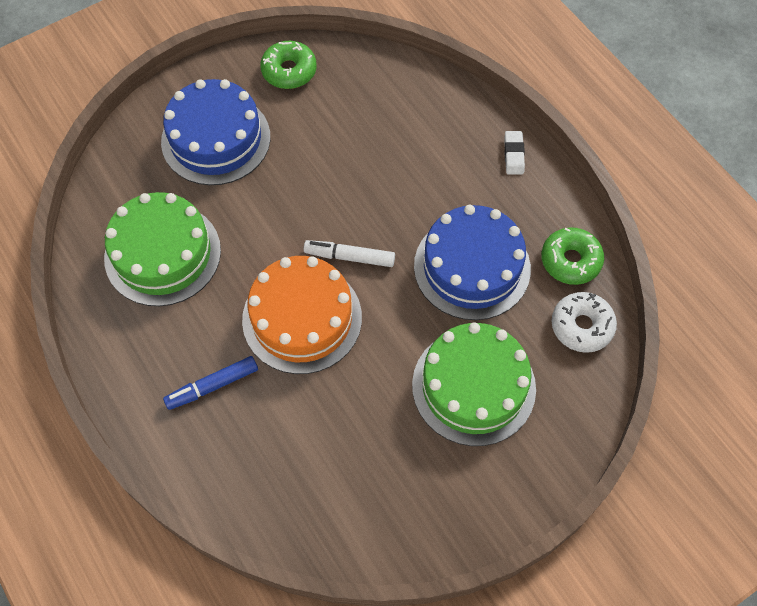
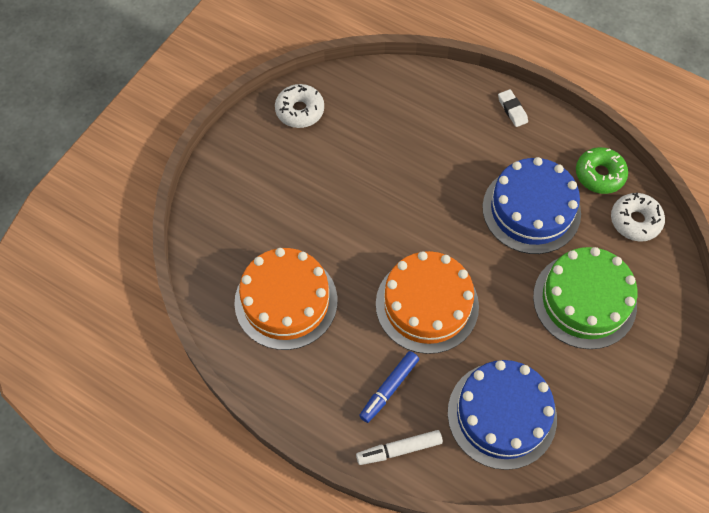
camera: 25 degrees left, 0 degrees up
green cake [104,192,221,306] -> orange cake [234,248,338,350]
blue cake [161,79,270,185] -> blue cake moved to [448,360,557,470]
green donut [260,41,317,89] -> white donut [275,84,324,128]
white marker [304,240,395,267] -> white marker moved to [356,430,443,465]

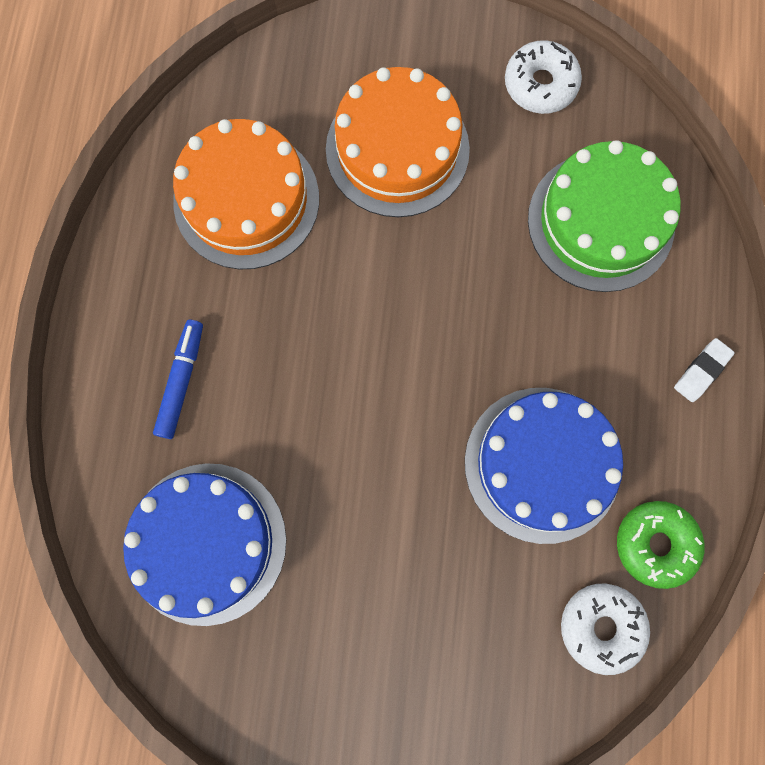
camera: 65 degrees right, 15 degrees up
white marker [356,430,443,465] -> none
blue marker [359,351,419,423] -> blue marker turned 90 degrees clockwise [153,320,203,439]
orange cake [376,251,479,354] -> orange cake moved to [326,67,470,217]
green cake [533,247,637,349] -> green cake moved to [528,140,681,292]

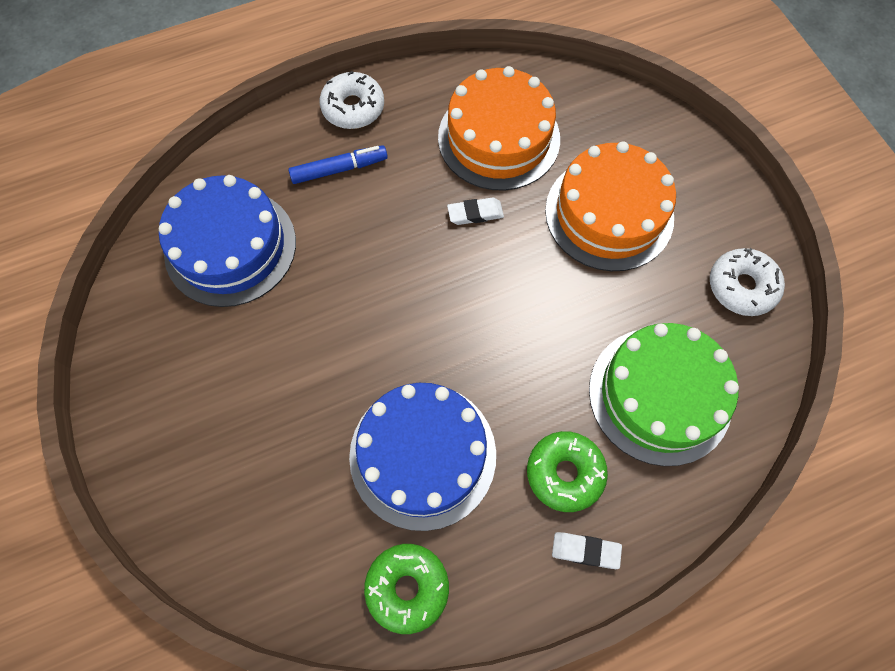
camera: 60 degrees right, 10 degrees down
white donut [561,584,650,675] -> white donut moved to [319,71,384,129]
none -> white eraser [447,197,504,225]
none -> green donut [527,431,608,512]

